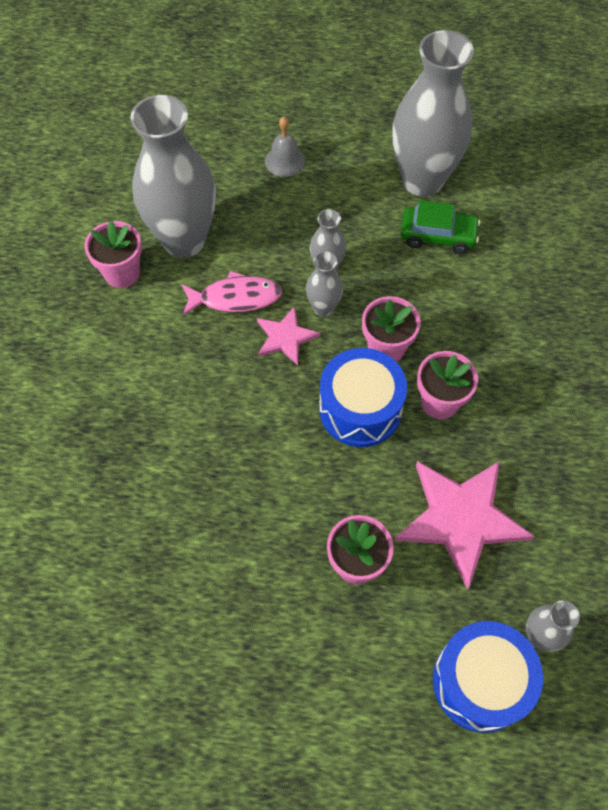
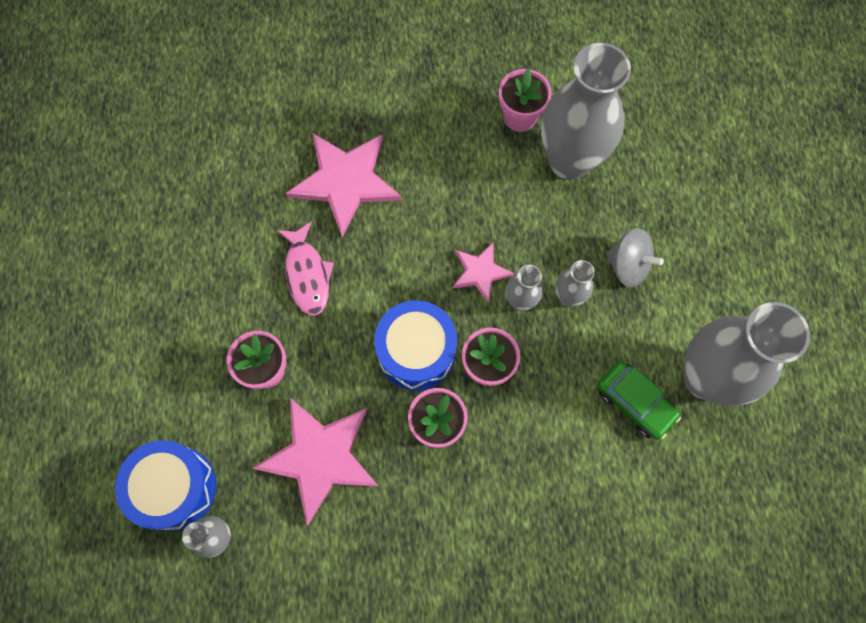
camera: 80 degrees right, 10 degrees up
pink fish [181,271,282,316] -> pink fish moved to [277,221,334,315]
grey bell [265,117,305,177] -> none
green car [400,200,480,254] -> green car turned 45 degrees counterclockwise [597,361,681,440]
none -> pink star [286,133,402,237]
none -> grey spinning top [606,228,664,287]

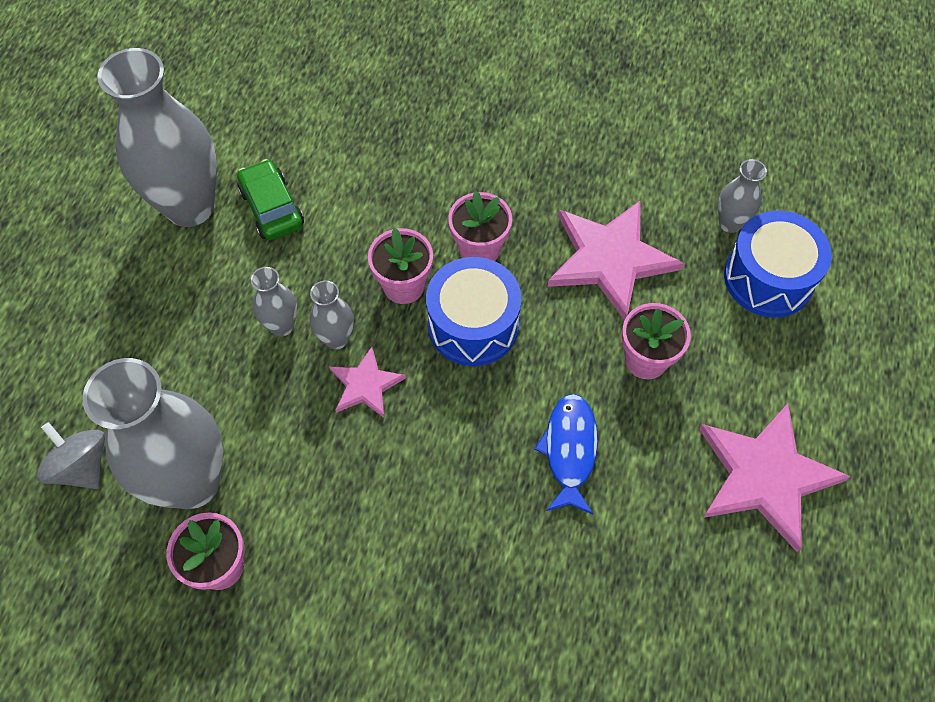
camera: 160 degrees left, 10 degrees down
pink fish [277,221,334,315] -> blue fish [534,394,598,514]
pink star [286,133,402,237] -> pink star moved to [699,403,851,552]
grey spinning top [606,228,664,287] -> grey spinning top moved to [36,422,105,489]

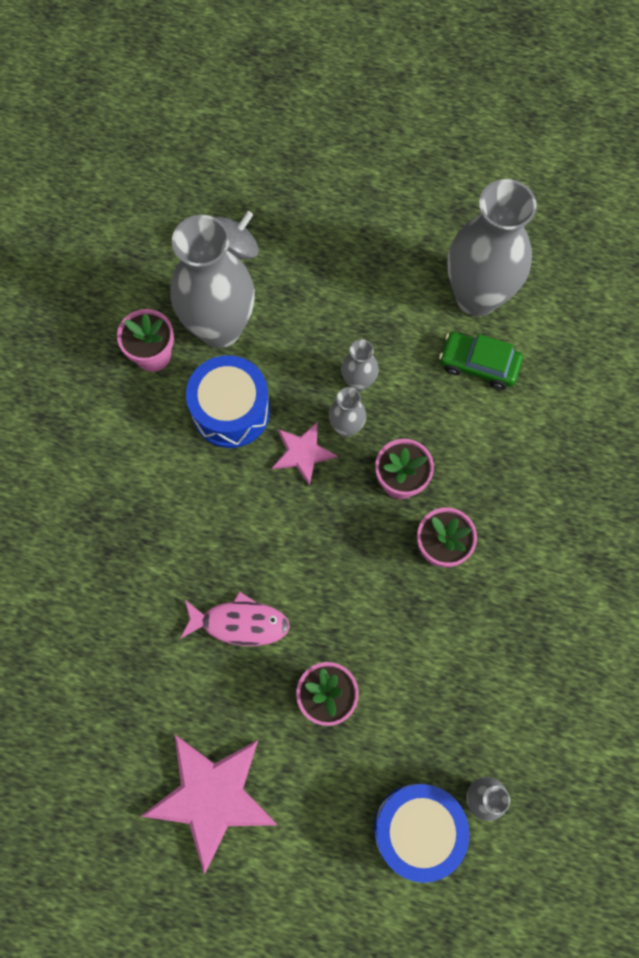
camera: 90 degrees right, 10 degrees up
green car [237,159,304,240] -> green car turned 135 degrees counterclockwise [439,332,523,390]
blue drum [426,257,522,366] -> blue drum moved to [186,355,270,448]
blue fish [534,394,598,514] -> pink fish [180,591,290,646]
pink star [547,200,684,320] -> none

